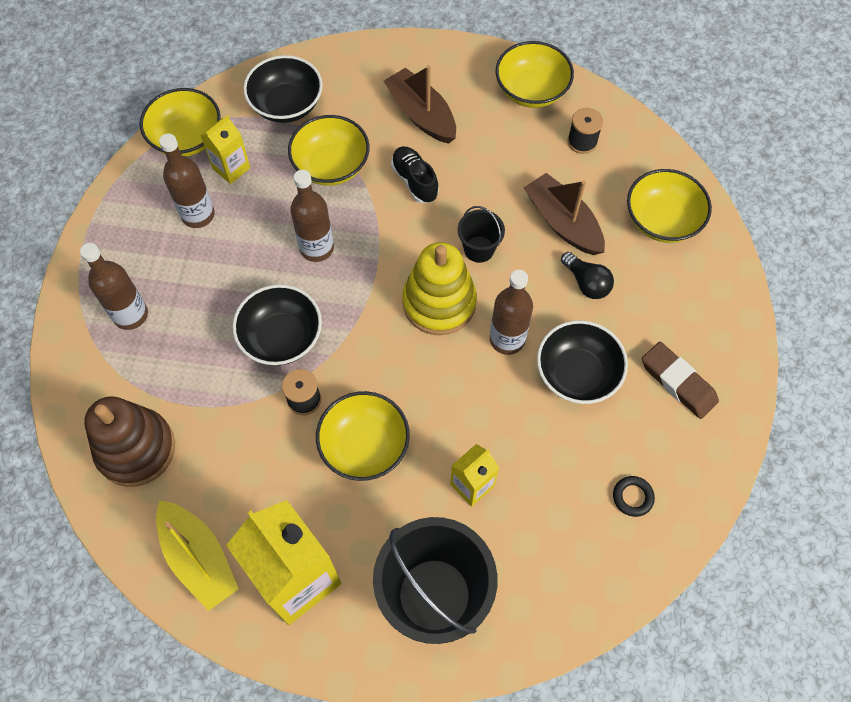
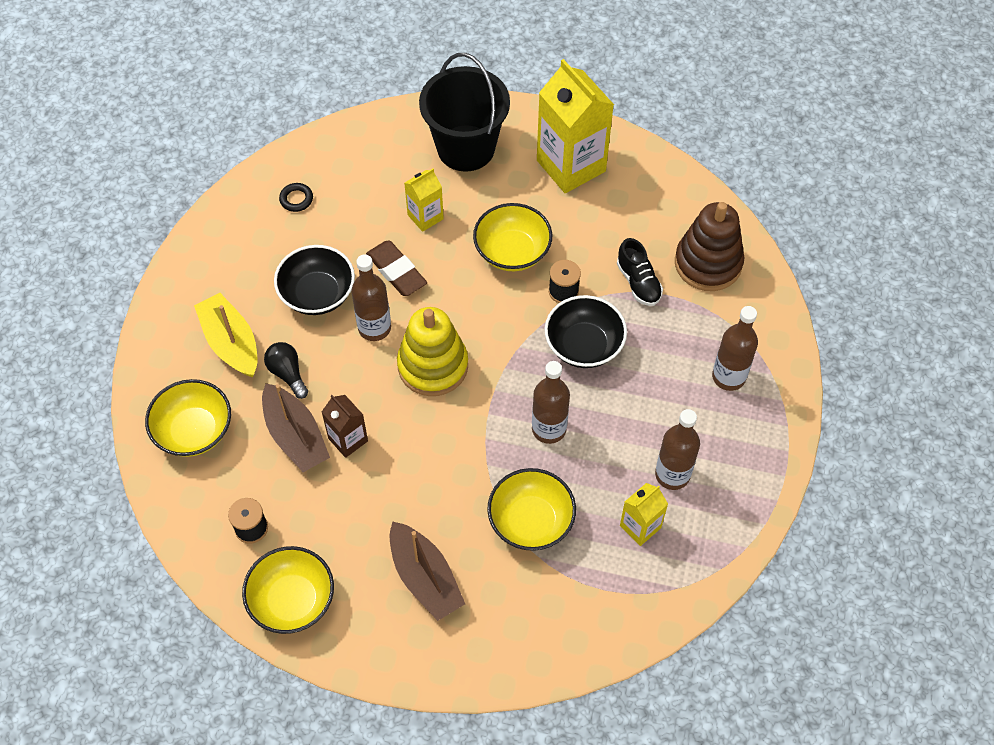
camera: 175 degrees left, 5 degrees down
yellow bowl [140,88,221,157] -> none
yellow boat [156,500,239,611] -> yellow boat moved to [194,293,257,377]
black bowl [243,55,323,123] -> none
black shoe [391,146,439,203] -> black shoe moved to [617,238,663,306]
black bucket [458,206,505,263] -> none
brown eraser [642,342,719,419] -> brown eraser moved to [366,240,427,296]
none -> brown carton [322,395,368,458]

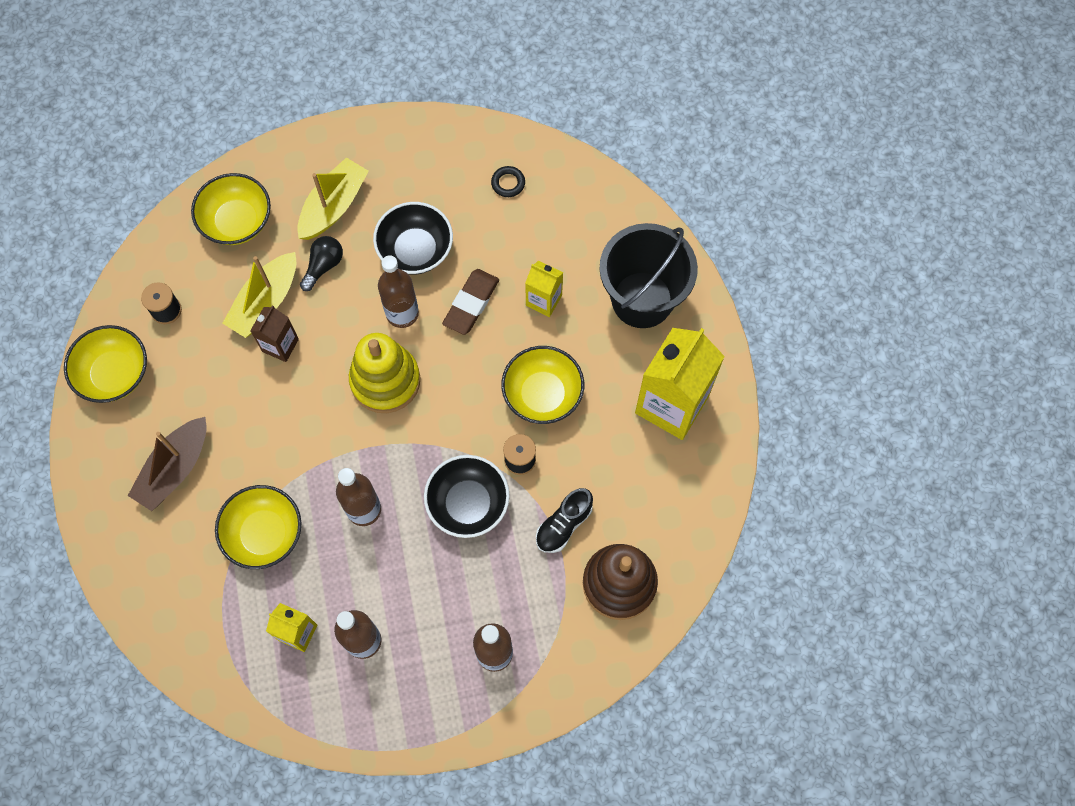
camera: 65 degrees right, 10 degrees up
brown boat [262,383,330,472] -> yellow boat [222,252,296,338]

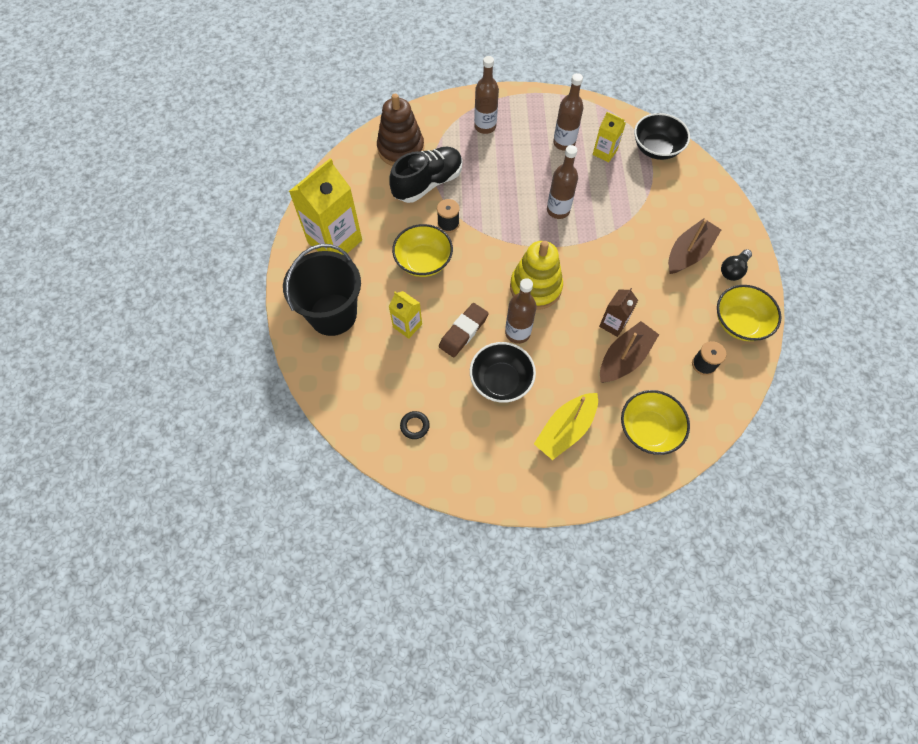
camera: 170 degrees left, 5 degrees down
yellow bowl [215,485,301,569] -> none
yellow boat [222,252,296,338] -> brown boat [600,321,659,383]
black light bulb [300,236,343,291] -> black light bulb moved to [721,249,752,281]
black bowl [424,455,510,538] -> black bowl moved to [634,113,690,160]
black shoe [536,488,593,553] -> black shoe [389,147,462,203], size x1.69

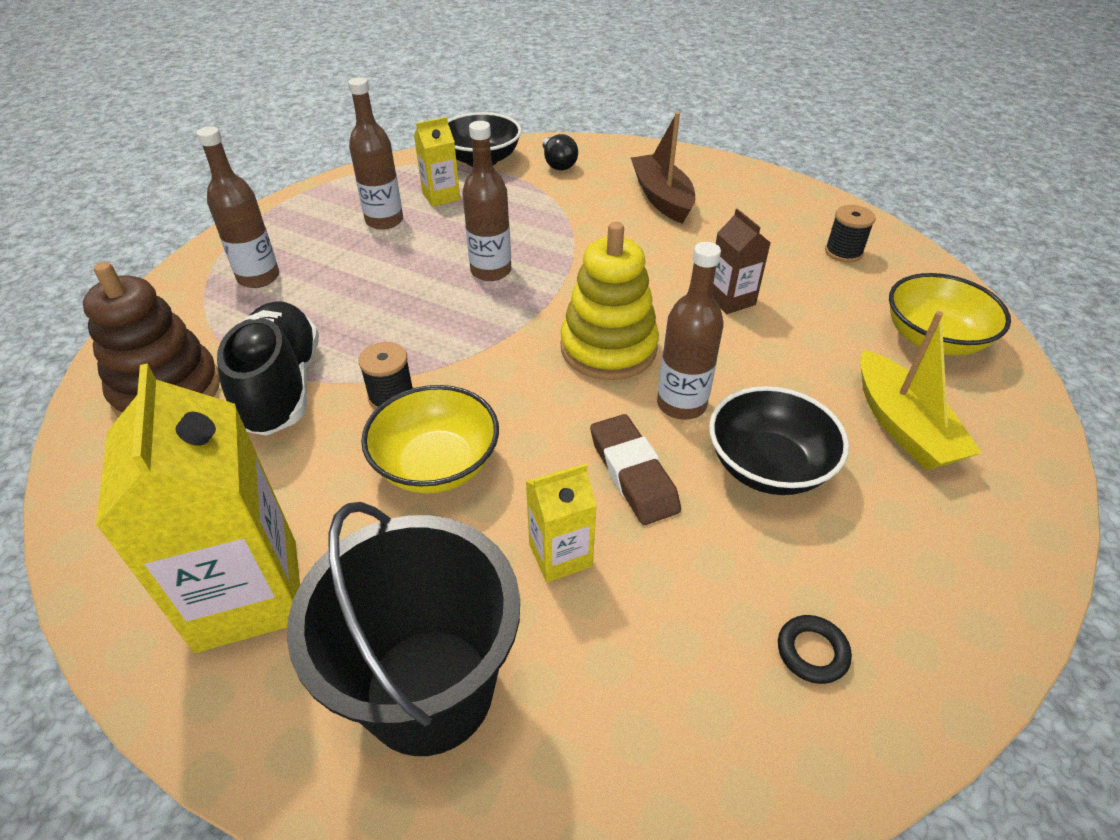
camera: 60 degrees left, 20 degrees down
brown boat [600,321,659,383] -> none
yellow bowl [717,285,781,341] -> none
black light bulb [721,249,752,281] -> black light bulb moved to [543,134,578,171]

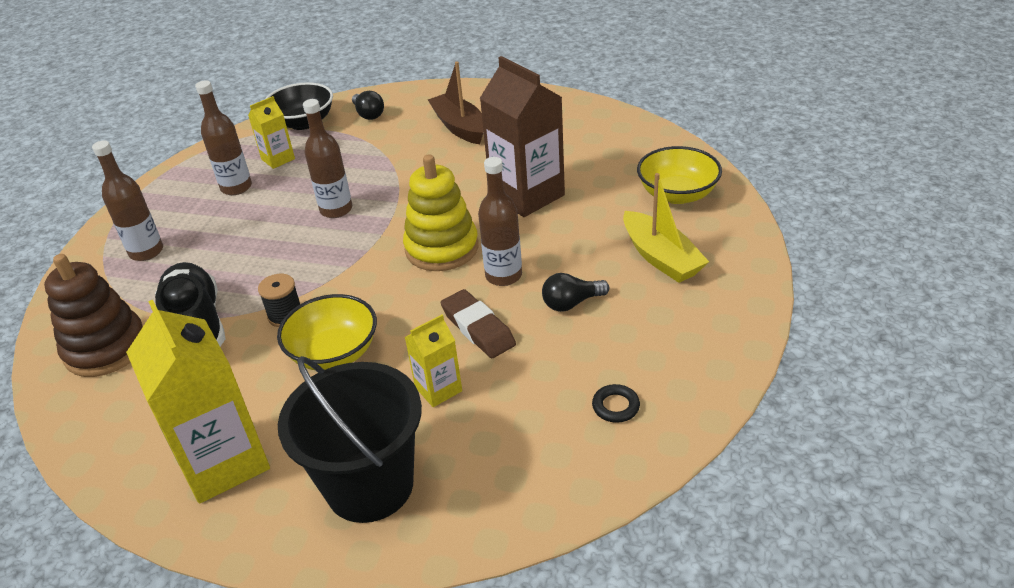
camera: 10 degrees left, 5 degrees down
black bowl [709,386,849,495] -> black light bulb [542,273,609,312]
brown carton [713,209,770,314] -> brown carton [480,56,565,217], size x1.97
black spool [825,205,876,262] -> none

